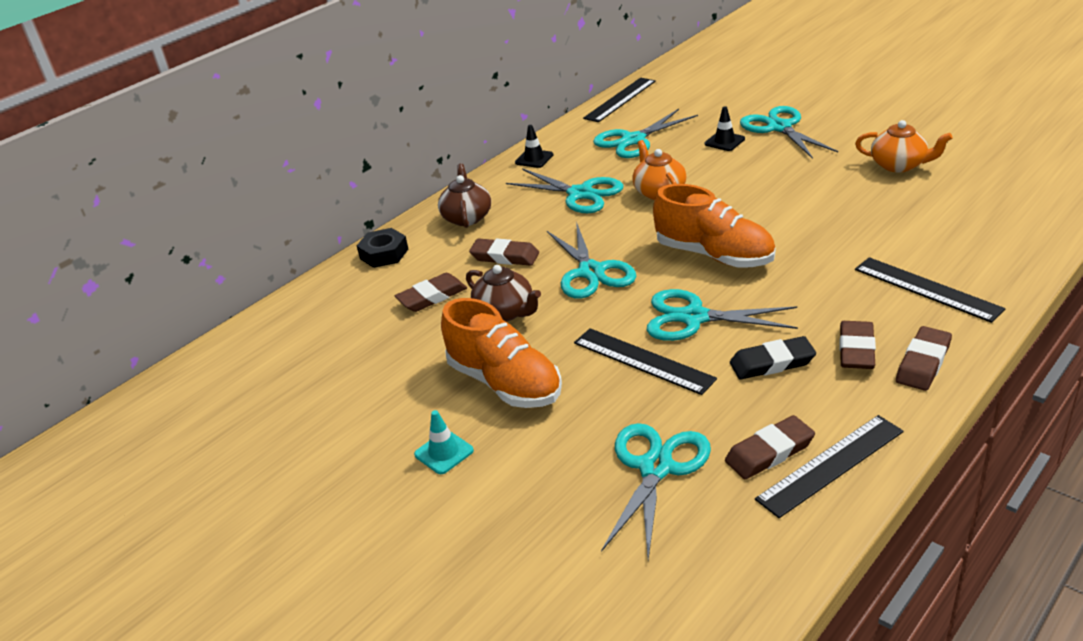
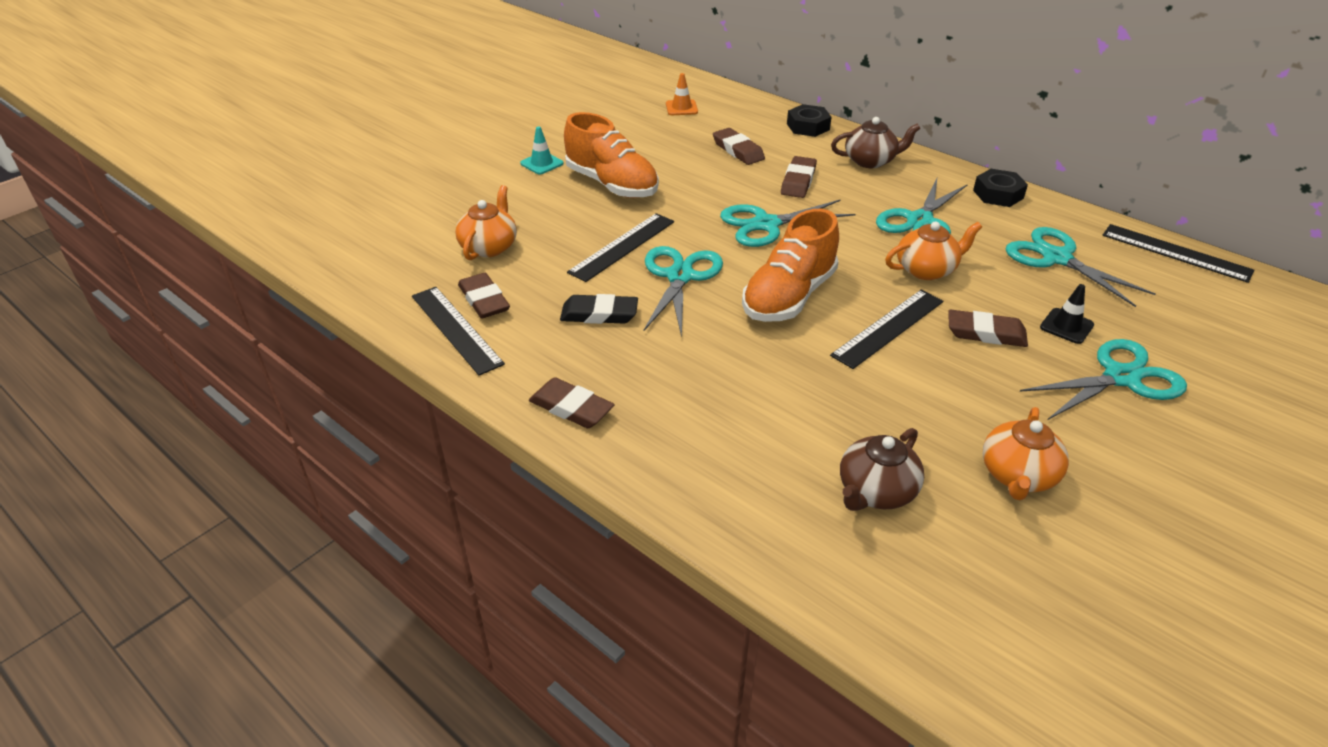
camera: 85 degrees right, 5 degrees up
orange shoe [441,298,562,408] -> orange shoe turned 90 degrees counterclockwise [564,112,659,198]
brown teapot [466,265,541,322] -> brown teapot moved to [840,428,924,511]
black traffic cone [515,125,554,168] -> black nut [973,169,1028,207]
turquoise scissors [601,423,711,560] -> orange teapot [455,185,517,260]
black eraser [730,336,816,380] -> black eraser turned 75 degrees counterclockwise [560,294,638,324]
brown eraser [839,321,876,369] -> brown eraser moved to [948,309,1028,347]
black ruler [855,257,1005,323] -> black ruler moved to [830,290,943,369]
none -> orange traffic cone [666,73,698,115]

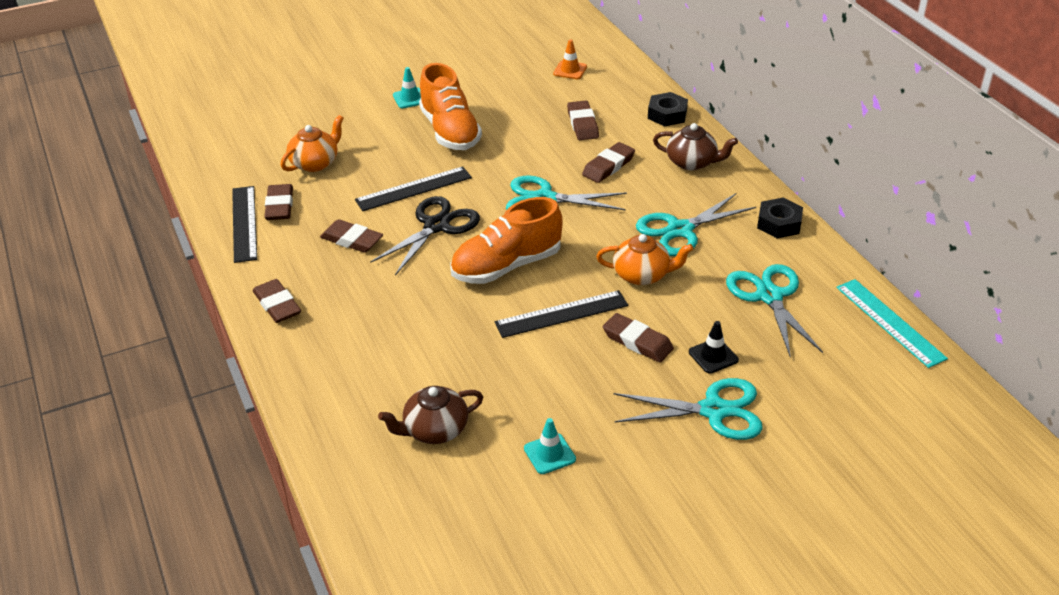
camera: 25 degrees right, 0 degrees up
black eraser [560,294,638,324] -> brown eraser [320,219,383,253]
turquoise scissors [643,246,723,337] -> black scissors [370,196,480,275]
orange teapot [983,407,1069,500] -> turquoise traffic cone [524,418,576,474]
black ruler [1103,224,1254,283] -> turquoise ruler [836,279,948,368]

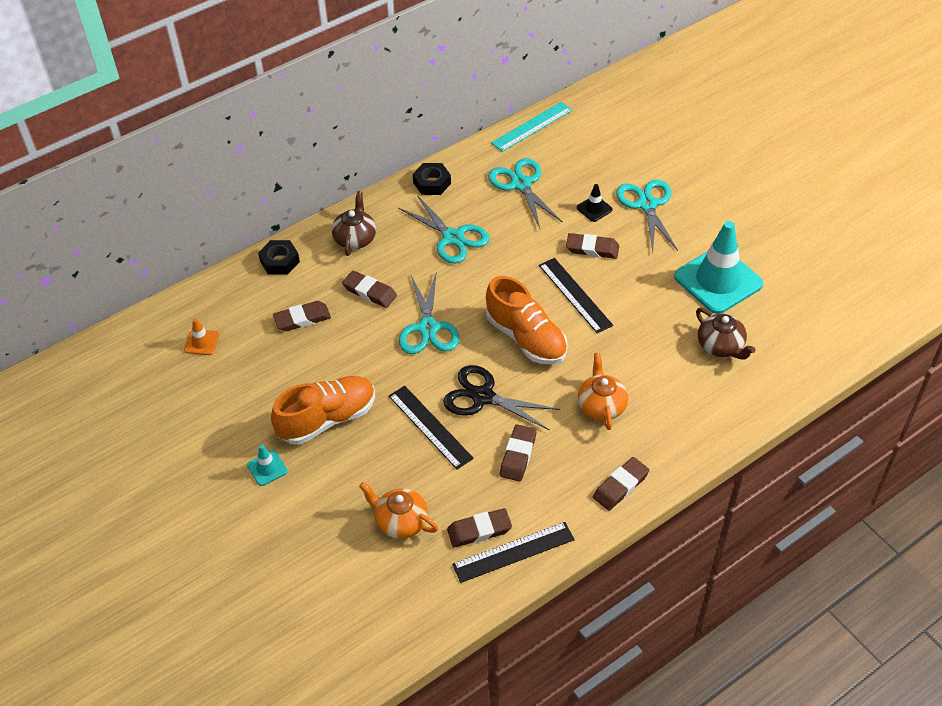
camera: 100 degrees left, 10 degrees up
turquoise traffic cone [524,418,576,474] -> turquoise traffic cone [674,221,763,314], size x2.32
orange teapot [596,234,693,285] -> orange teapot moved to [578,353,628,430]
brown eraser [603,313,674,363] -> brown eraser turned 75 degrees clockwise [566,233,619,259]
turquoise scissors [726,264,823,358] -> turquoise scissors turned 90 degrees clockwise [488,158,563,228]

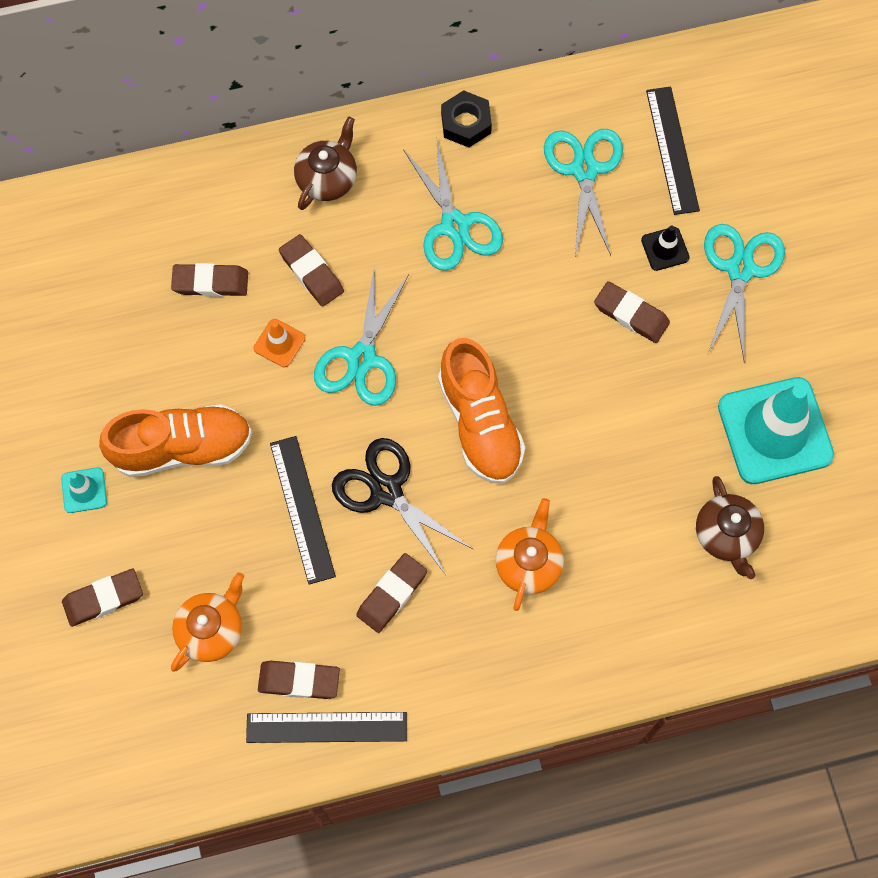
camera: 20 degrees right, 20 degrees up
orange traffic cone [184,318,219,355] -> orange traffic cone moved to [253,319,305,367]
black nut [258,240,300,275] -> none
orange teapot [359,482,438,539] -> orange teapot turned 75 degrees clockwise [171,572,244,672]
turquoise ruler [491,102,573,152] -> none
black ruler [539,258,613,333] -> black ruler moved to [646,87,700,215]
brown eraser [593,457,650,511] -> brown eraser moved to [62,569,143,627]

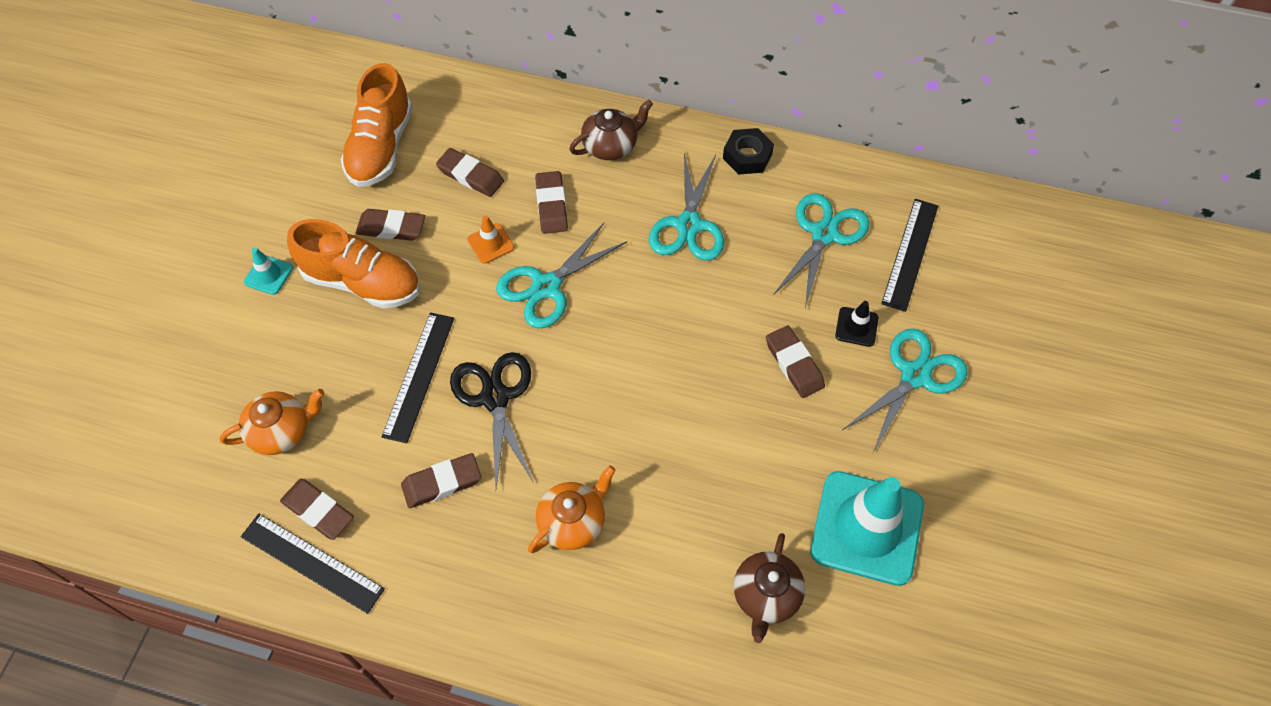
camera: 30 degrees right, 10 degrees down
brown eraser [62,569,143,627] -> brown eraser moved to [356,209,425,241]
orange shoe [438,338,525,484] -> orange shoe moved to [340,63,413,187]

